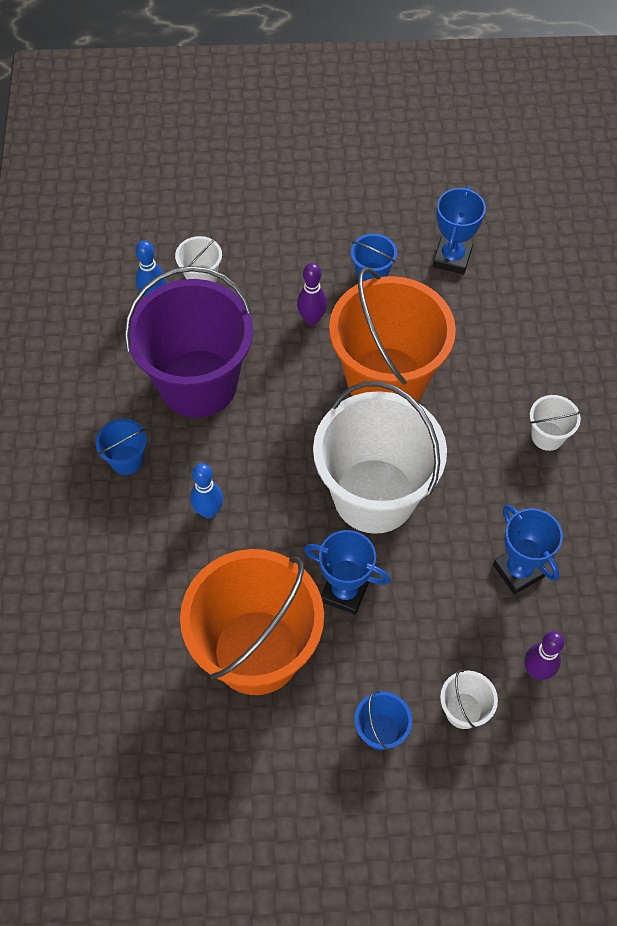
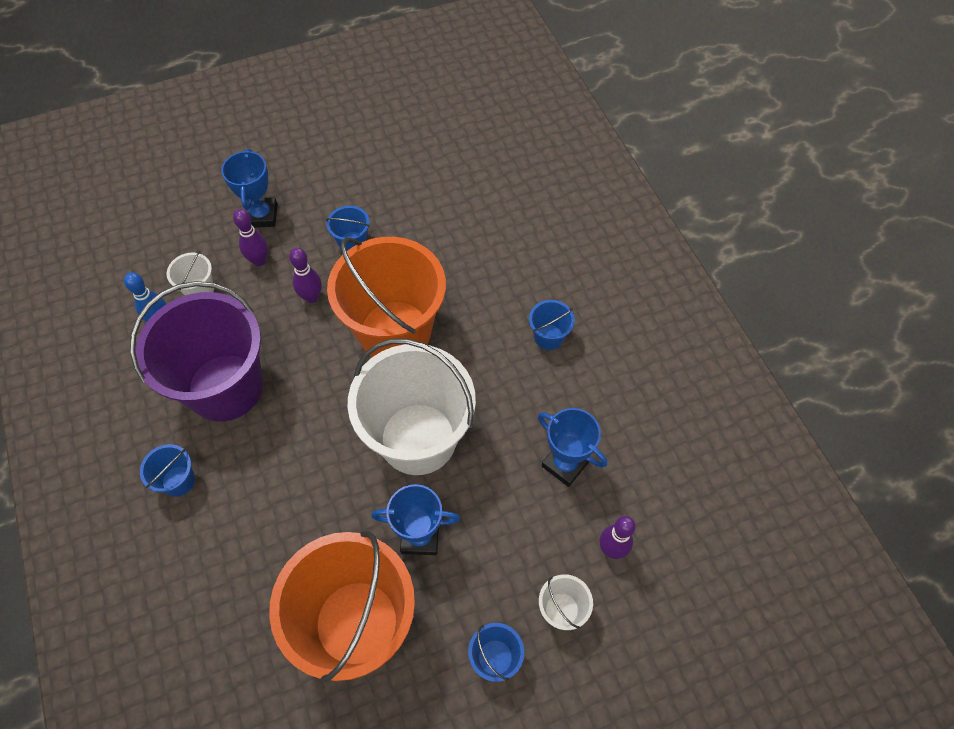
camera: 20 degrees left, 0 degrees up
blue bowling pin [190,463,223,518] -> none
blue trophy [433,186,486,275] -> blue trophy moved to [221,149,277,227]
white bucket [530,395,582,451] -> blue bucket [529,300,575,350]
none -> purple bowling pin [233,209,268,266]

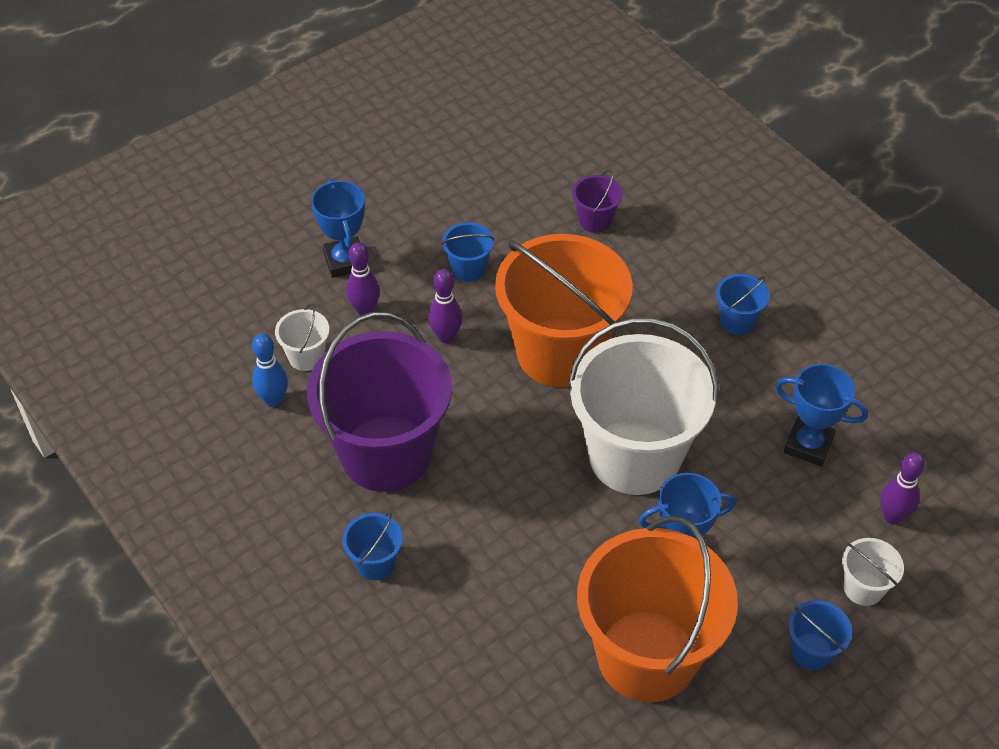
camera: 15 degrees left, 10 degrees down
none -> purple bucket [572,169,623,233]

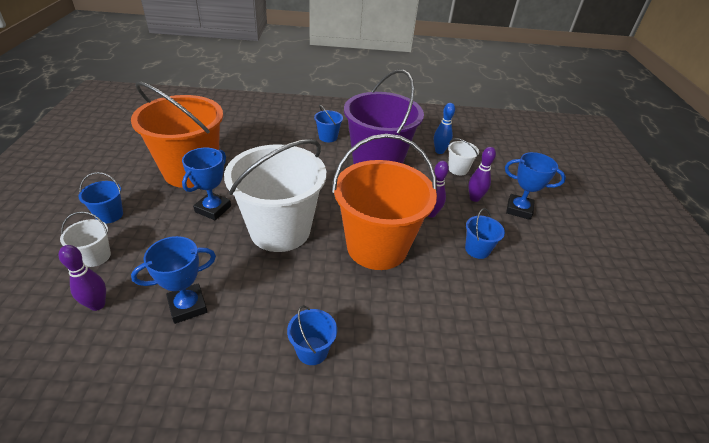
camera: 125 degrees right, 10 degrees down
purple bucket [572,169,623,233] -> none

